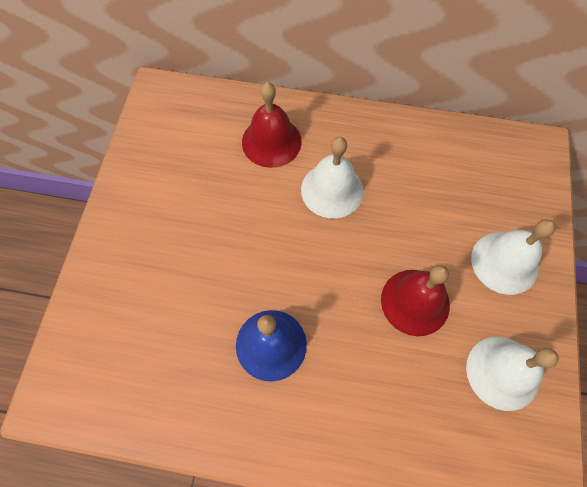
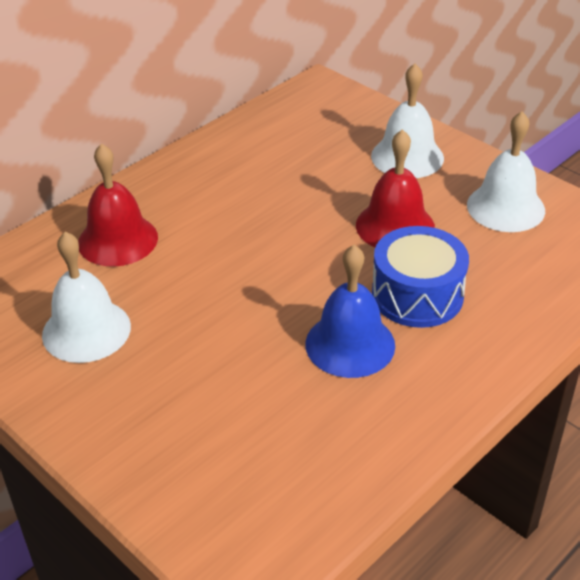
camera: 55 degrees left, 25 degrees down
white bell [301,137,364,219] -> white bell moved to [42,232,131,363]
none -> blue drum [372,226,469,328]

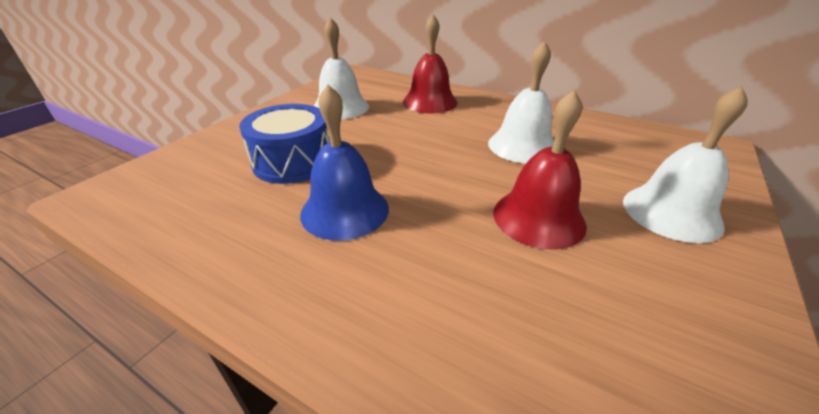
camera: 75 degrees right, 5 degrees down
blue drum [372,226,469,328] -> blue drum moved to [239,104,330,184]
white bell [467,111,545,232] -> white bell moved to [488,41,554,164]

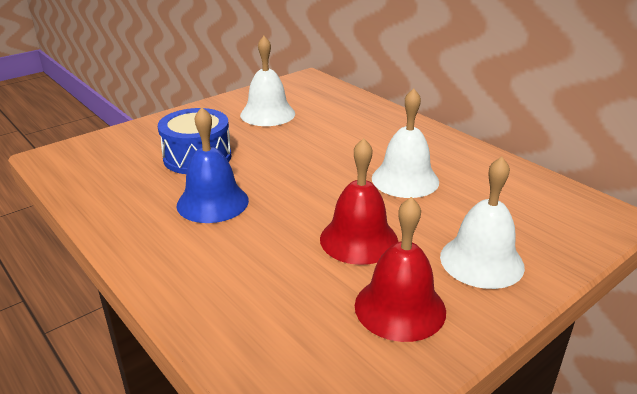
camera: 20 degrees right, 5 degrees down
red bell [403,14,457,114] -> red bell moved to [355,197,446,342]

